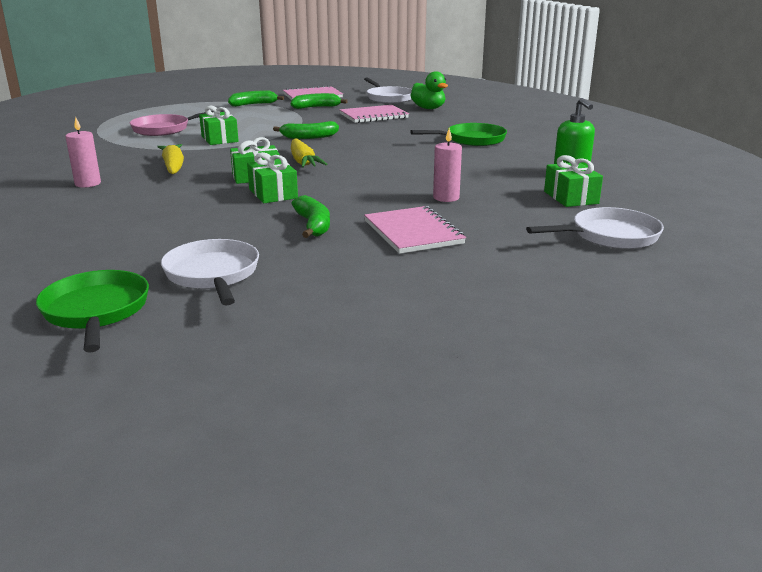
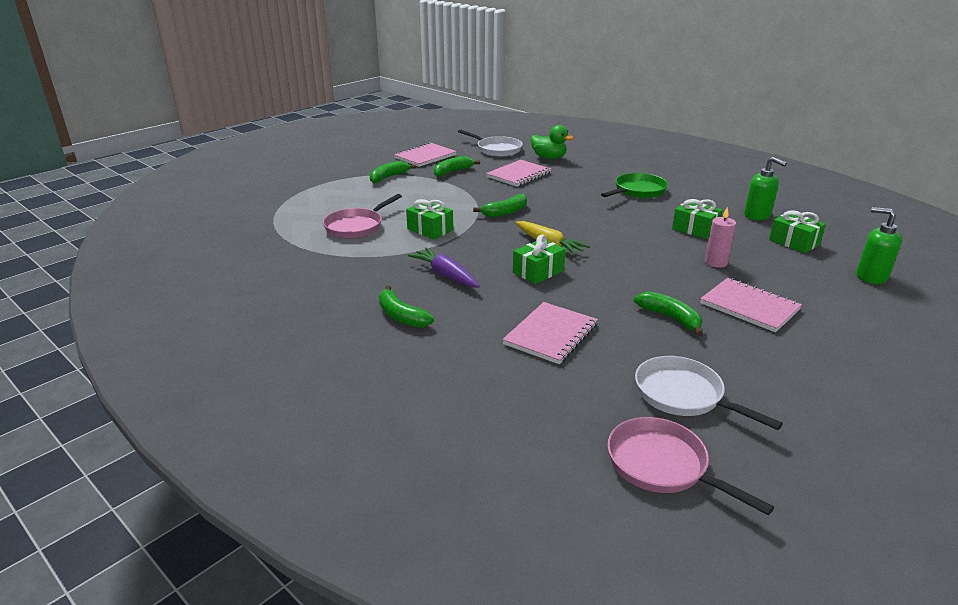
camera: 25 degrees left, 5 degrees up
green pan [36,270,149,352] -> pink pan [608,417,774,515]
pink candle [65,117,101,188] -> green banana [379,285,434,328]
yellow carrot [157,144,184,174] -> purple carrot [408,247,480,288]
green gift [247,152,298,203] -> green gift moved to [672,199,723,239]
white pan [526,207,664,249] -> green soap dispenser [856,207,902,284]
none -> pink notebook [502,302,598,364]

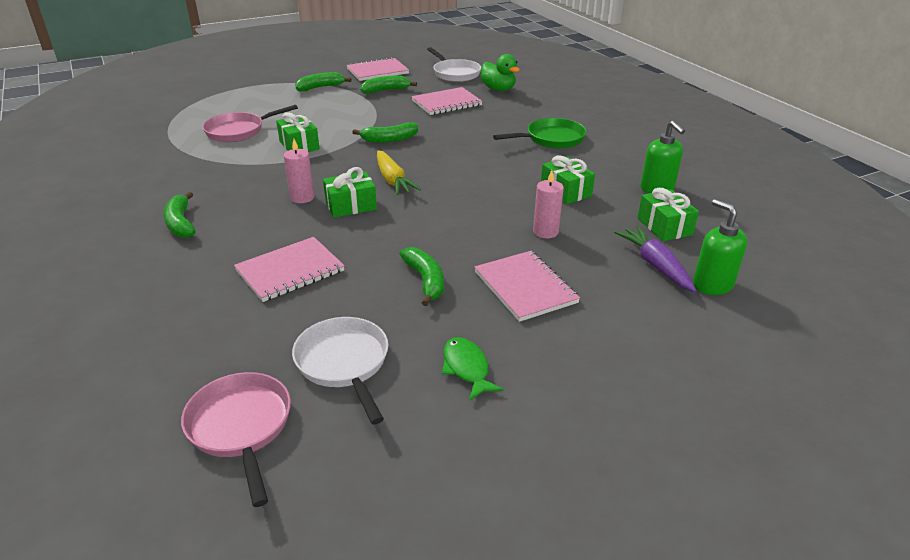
camera: 20 degrees right, 5 degrees up
purple carrot [408,247,480,288] -> purple carrot moved to [614,226,696,292]
none -> pink candle [284,139,314,203]
none -> green fish [442,337,504,401]

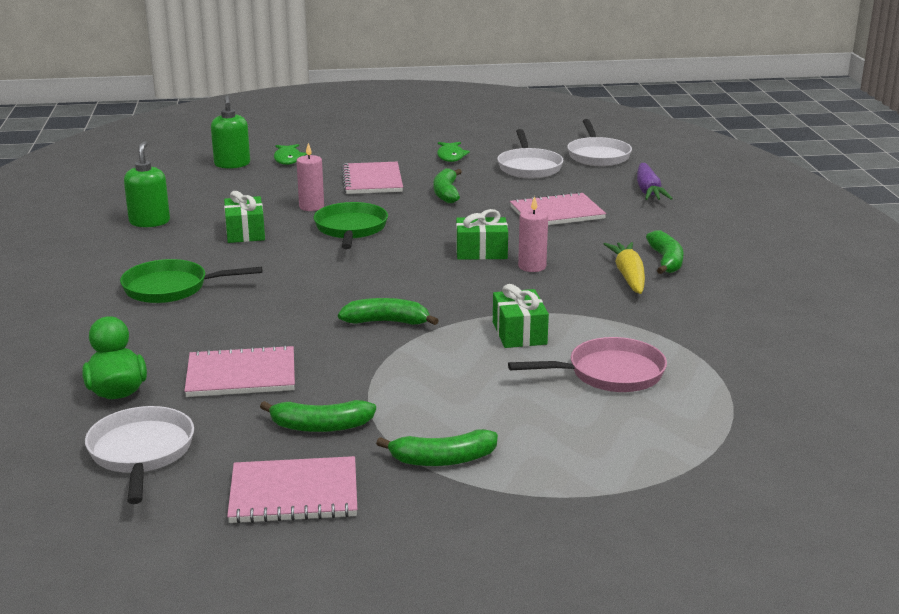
camera: 160 degrees left, 10 degrees down
pink pan [181,372,291,507] -> white pan [567,119,632,166]
yellow carrot [377,150,421,195] -> yellow carrot moved to [604,242,645,294]
purple carrot [614,226,696,292] -> purple carrot moved to [637,163,673,200]
green gift [638,188,699,241] -> none
none -> green fish [274,144,307,165]
none -> green pan [314,202,388,249]

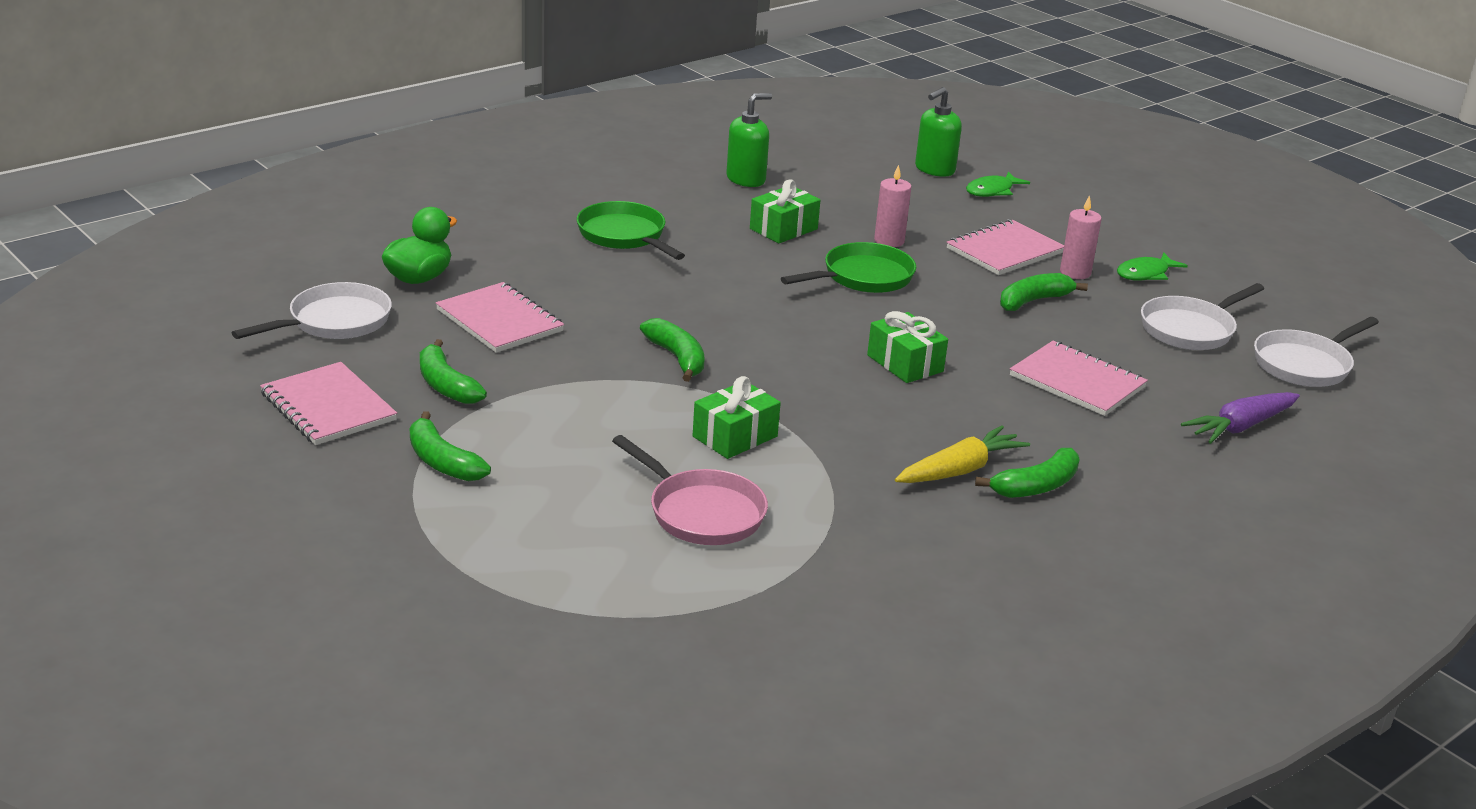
camera: 55 degrees right, 5 degrees up
pink candle [518,196,548,272] -> pink candle moved to [1060,195,1102,279]

